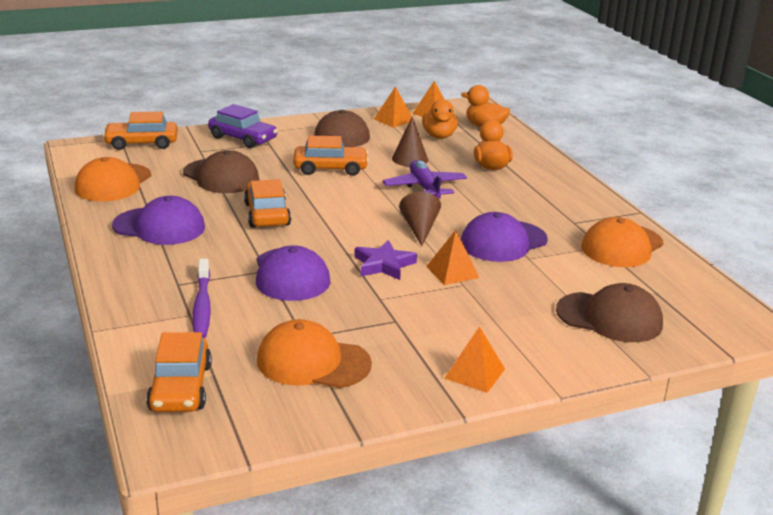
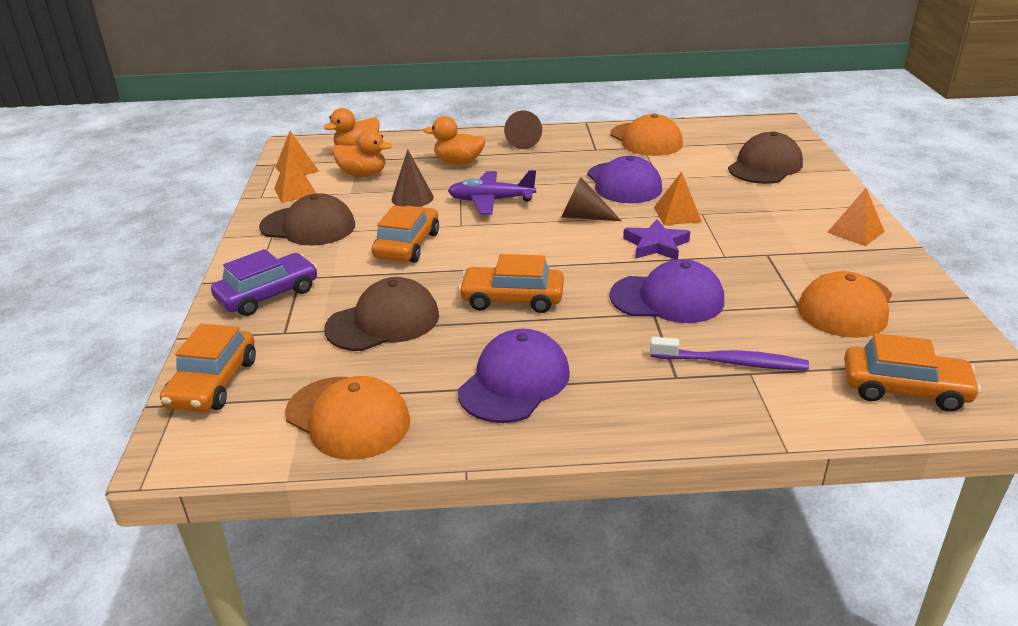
camera: 70 degrees left, 5 degrees up
none -> brown cone [504,111,542,149]

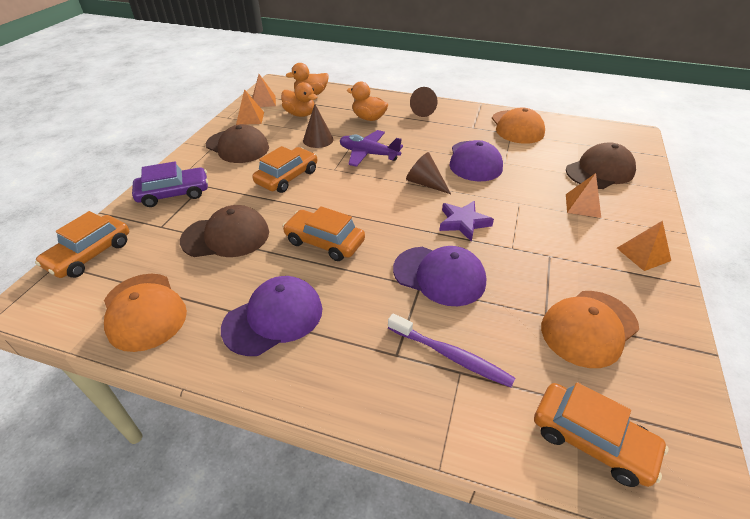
camera: 20 degrees right, 10 degrees up
orange pyramid [654,172,702,225] -> orange pyramid moved to [566,173,601,218]

